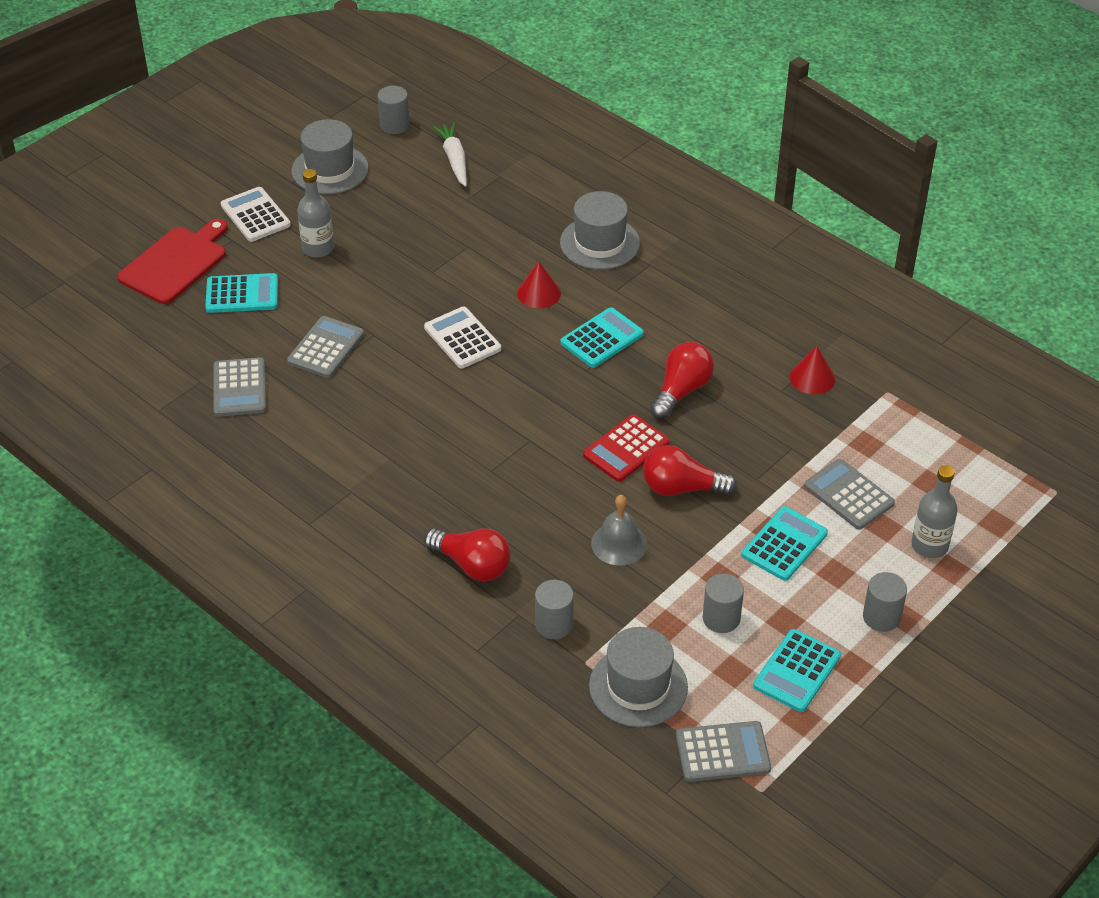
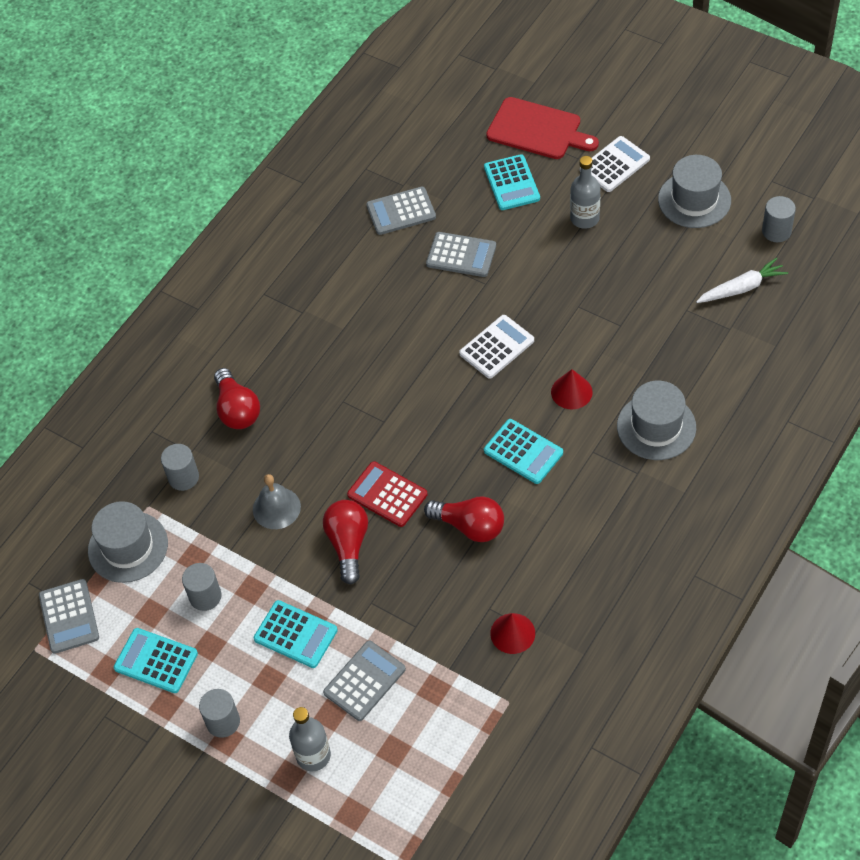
camera: 85 degrees right, 10 degrees up
red light bulb [424,528,511,581] -> red light bulb turned 45 degrees counterclockwise [214,368,260,429]

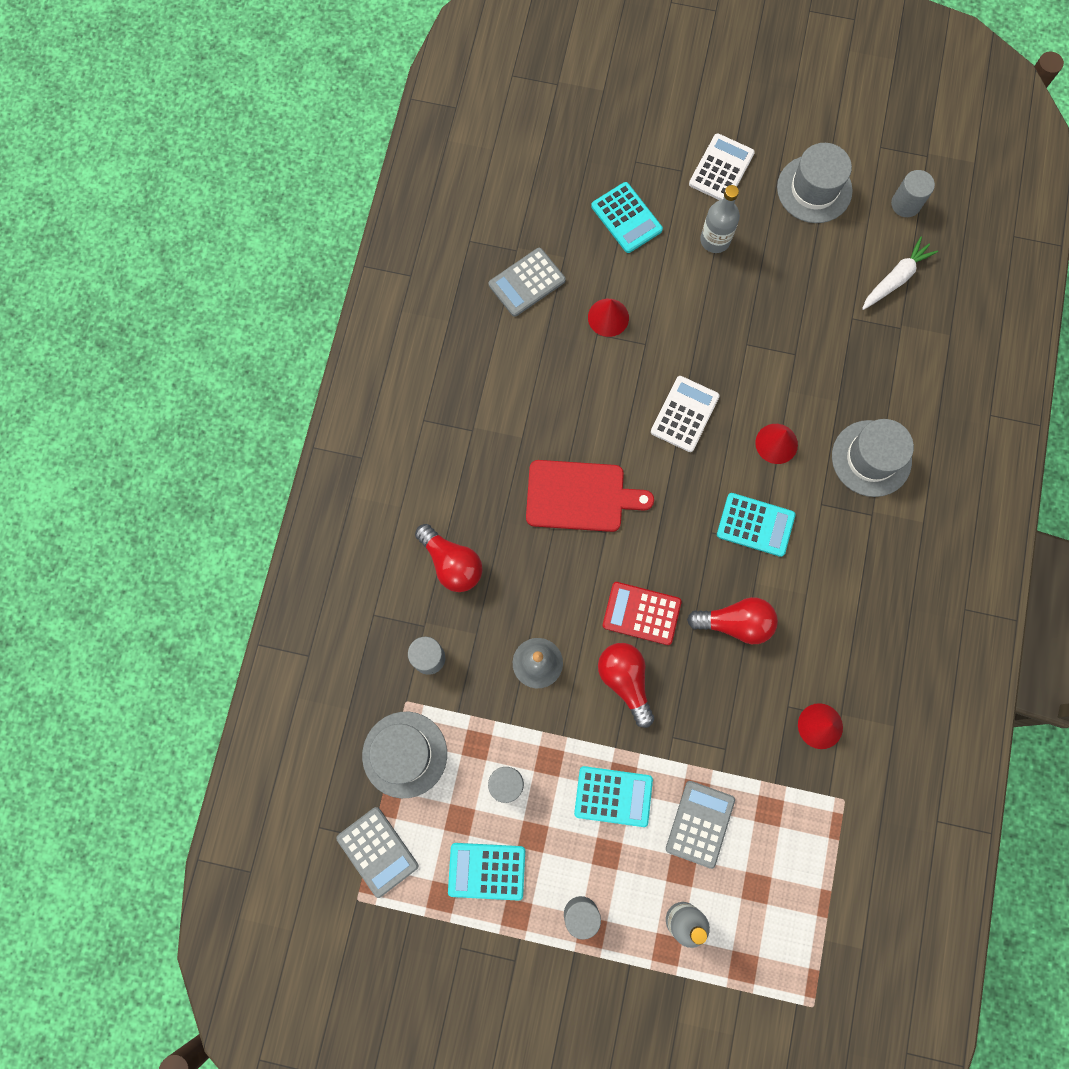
camera: 25 degrees left, 20 degrees up
grey calculator [426,232,496,277] -> red cone [588,299,629,337]
red cutting board [486,97,599,159] -> red cutting board moved to [526,460,654,532]

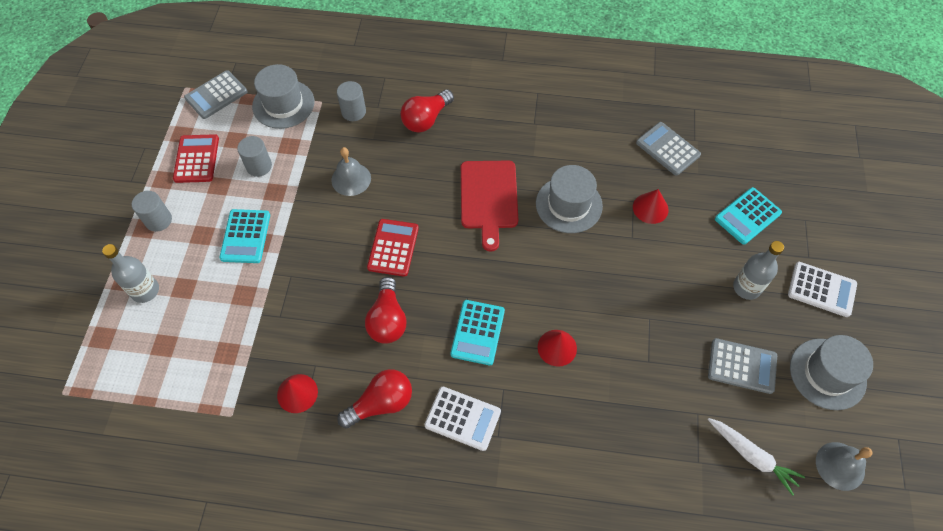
camera: 85 degrees right, 15 degrees down
turquoise calculator [448,843,525,901] -> red calculator [173,134,219,183]
red light bulb [598,643,654,728] -> red light bulb moved to [337,369,412,428]
white calculator [651,376,720,452] -> white calculator moved to [424,387,501,451]
grey calculator [666,781,735,869] -> grey calculator moved to [708,338,777,394]
grey hat [832,419,914,497] -> grey hat moved to [536,165,603,233]
grey cylinder [891,170,935,217] -> grey bell [816,442,872,491]

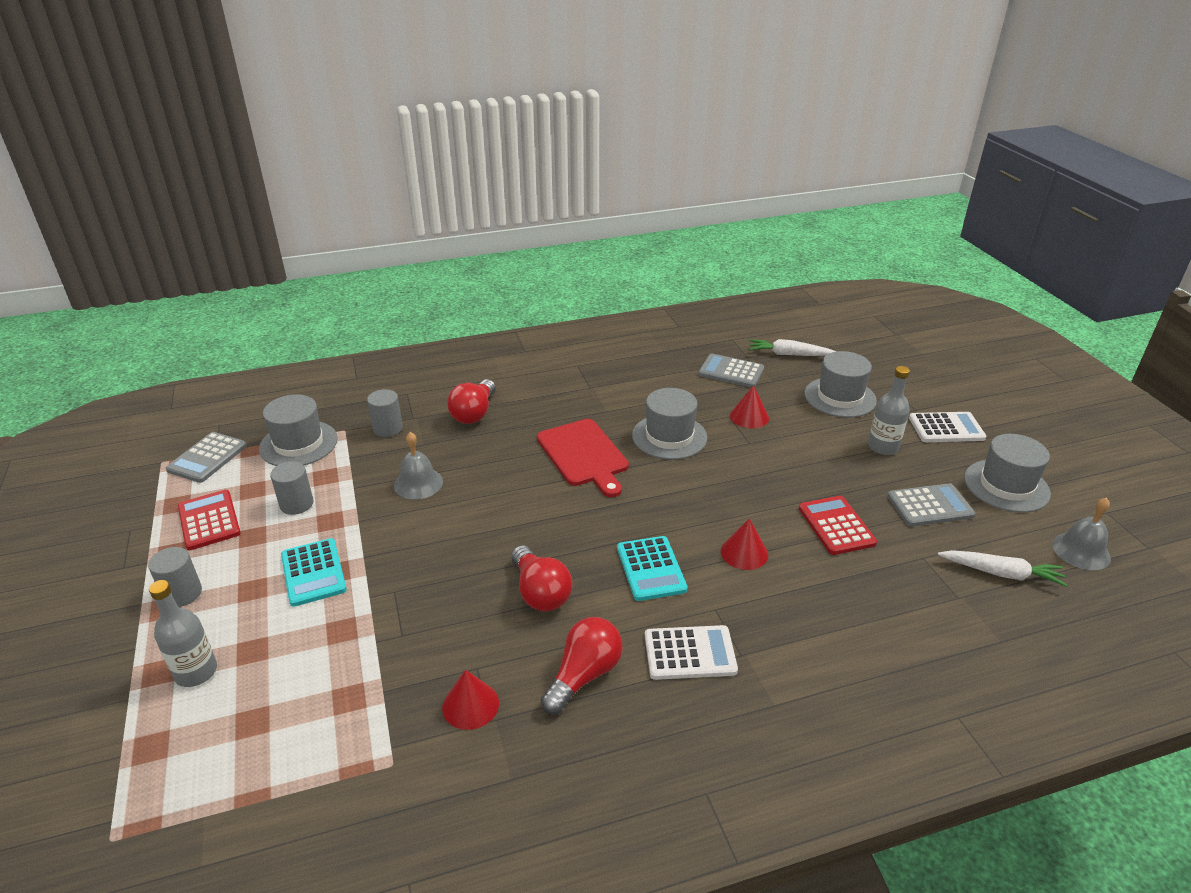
camera: 25 degrees left, 25 degrees down
red calculator [367,219,419,277] -> red calculator moved to [799,496,877,555]
turquoise calculator [715,187,782,245] -> grey hat [804,351,877,418]
none -> white carrot [749,339,837,356]

